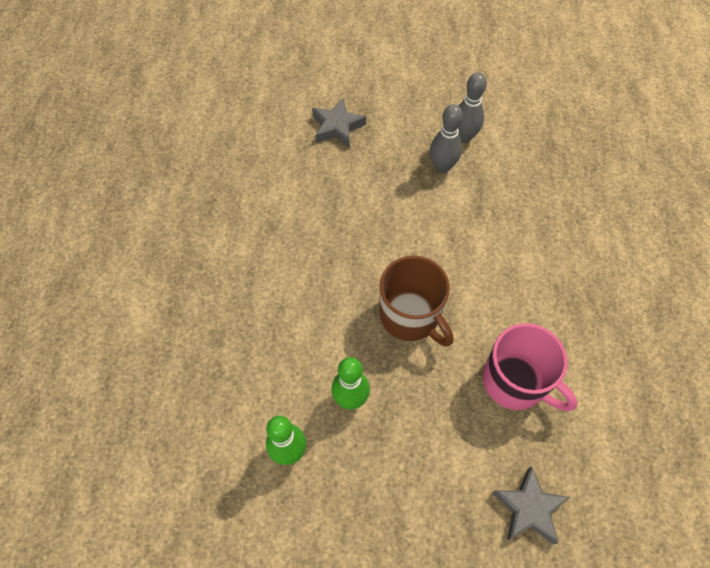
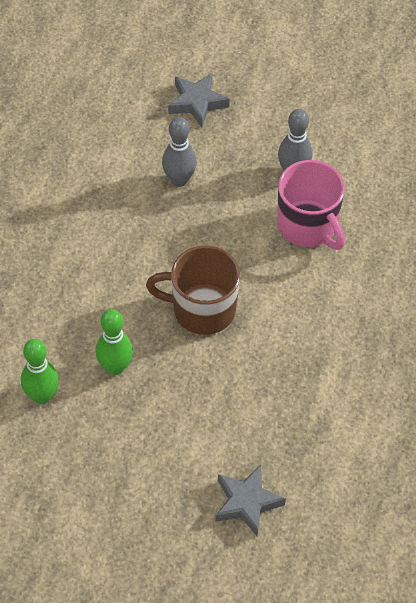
camera: 15 degrees right, 5 degrees down
brown mug [379,256,454,347] -> brown mug turned 120 degrees clockwise [146,245,240,335]
grey bowling pin [458,72,487,143] -> grey bowling pin moved to [162,117,197,187]
pink mug [483,323,578,411] -> pink mug moved to [277,160,345,250]

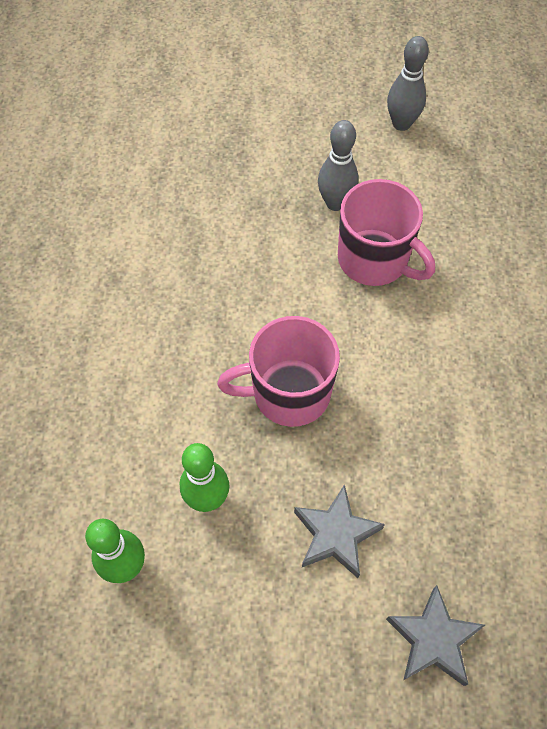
camera: 15 degrees left, 5 degrees up
brown mug [146,245,240,335] -> pink mug [217,316,340,427]
grey bowling pin [162,117,197,187] -> grey bowling pin moved to [387,36,429,131]
grey star [168,73,230,127] -> grey star moved to [294,484,385,578]

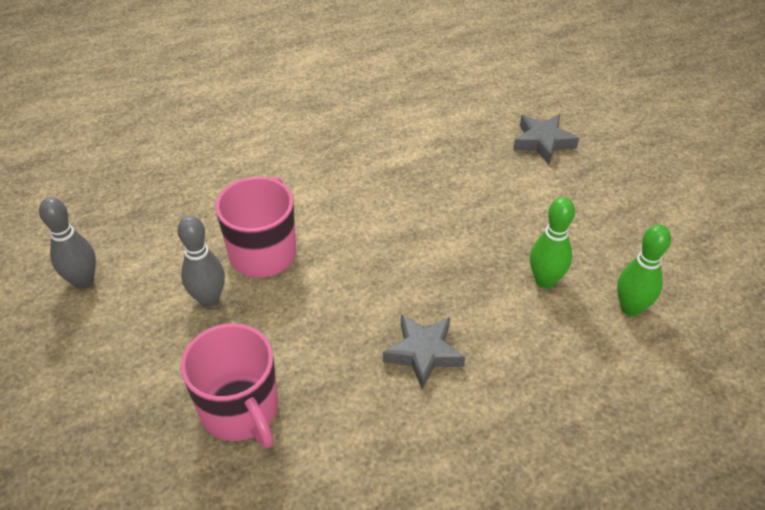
camera: 115 degrees left, 15 degrees down
pink mug [217,316,340,427] -> pink mug moved to [181,323,278,448]
grey star [294,484,385,578] -> grey star moved to [383,315,465,389]

